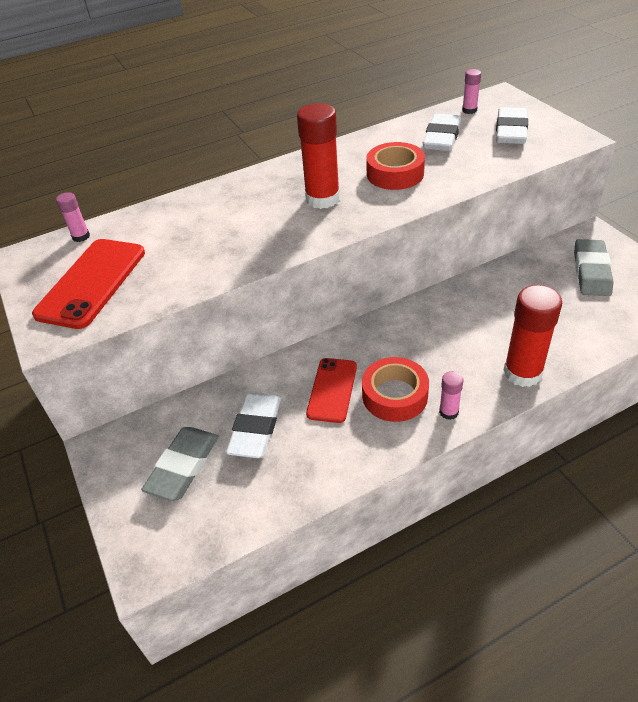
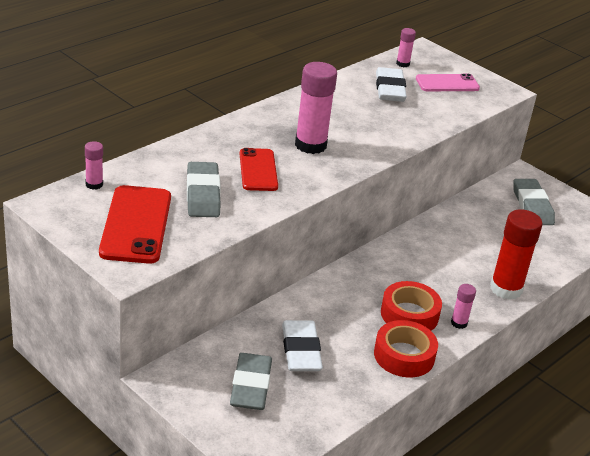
camera: 25 degrees left, 10 degrees down
red glue stick [297,103,340,209] -> pink glue stick [295,62,337,154]
red phone [306,358,357,423] -> red phone moved to [240,148,278,191]
red tape [366,142,425,190] -> red tape moved to [374,320,438,378]
white eraser [496,107,528,144] -> pink phone [416,74,480,91]
none -> grey eraser [187,162,221,217]

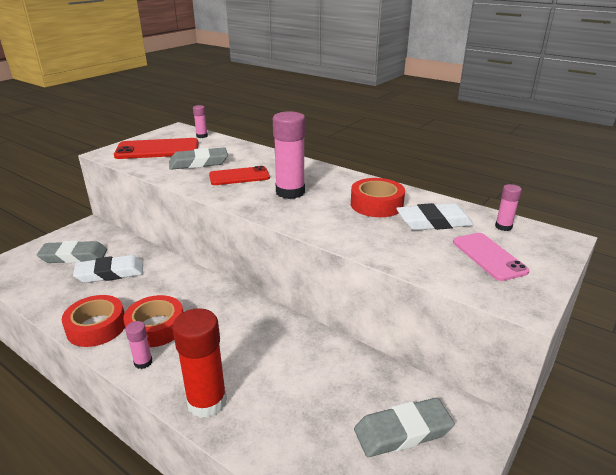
camera: 85 degrees right, 5 degrees down
none -> red tape [351,178,405,217]

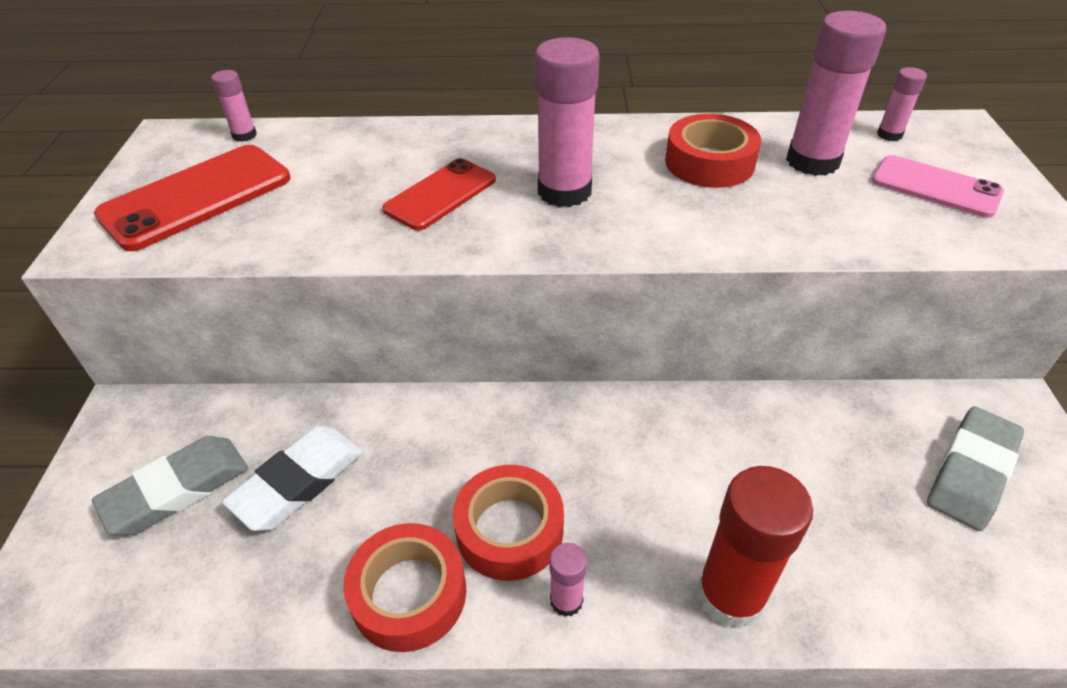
camera: 35 degrees left, 15 degrees up
grey eraser [169,148,228,170] -> none
white eraser [396,203,474,230] -> pink glue stick [786,11,886,176]

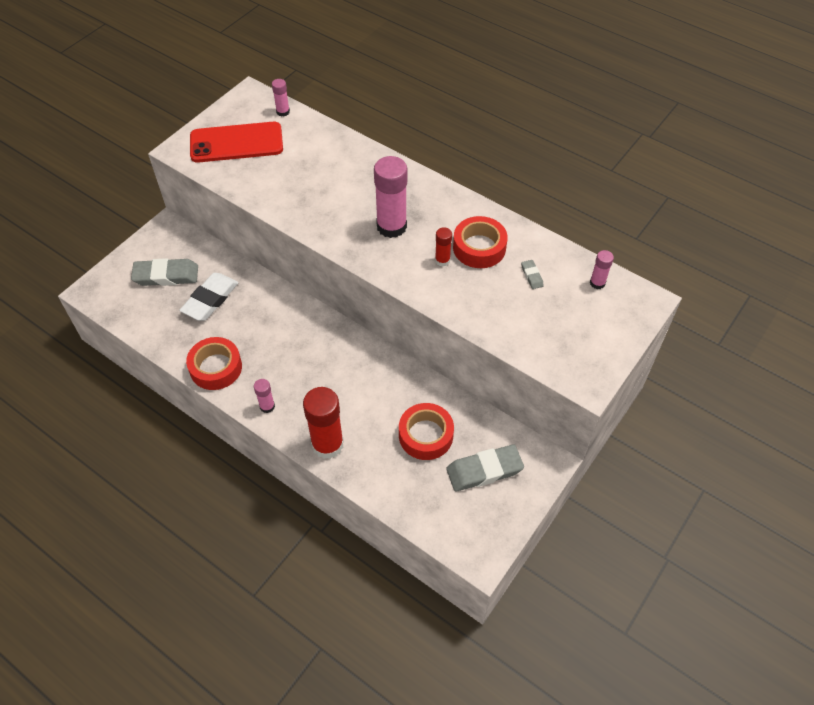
camera: 35 degrees right, 10 degrees up
white eraser [222,426,363,531] -> white eraser turned 45 degrees counterclockwise [179,273,238,321]
red phone [382,158,496,230] -> none
red tape [453,465,564,581] -> red tape moved to [399,403,454,460]
pink glue stick [786,11,886,176] -> grey eraser [521,260,544,289]
pink phone [872,155,1004,218] -> none
none -> red glue stick [435,227,452,266]

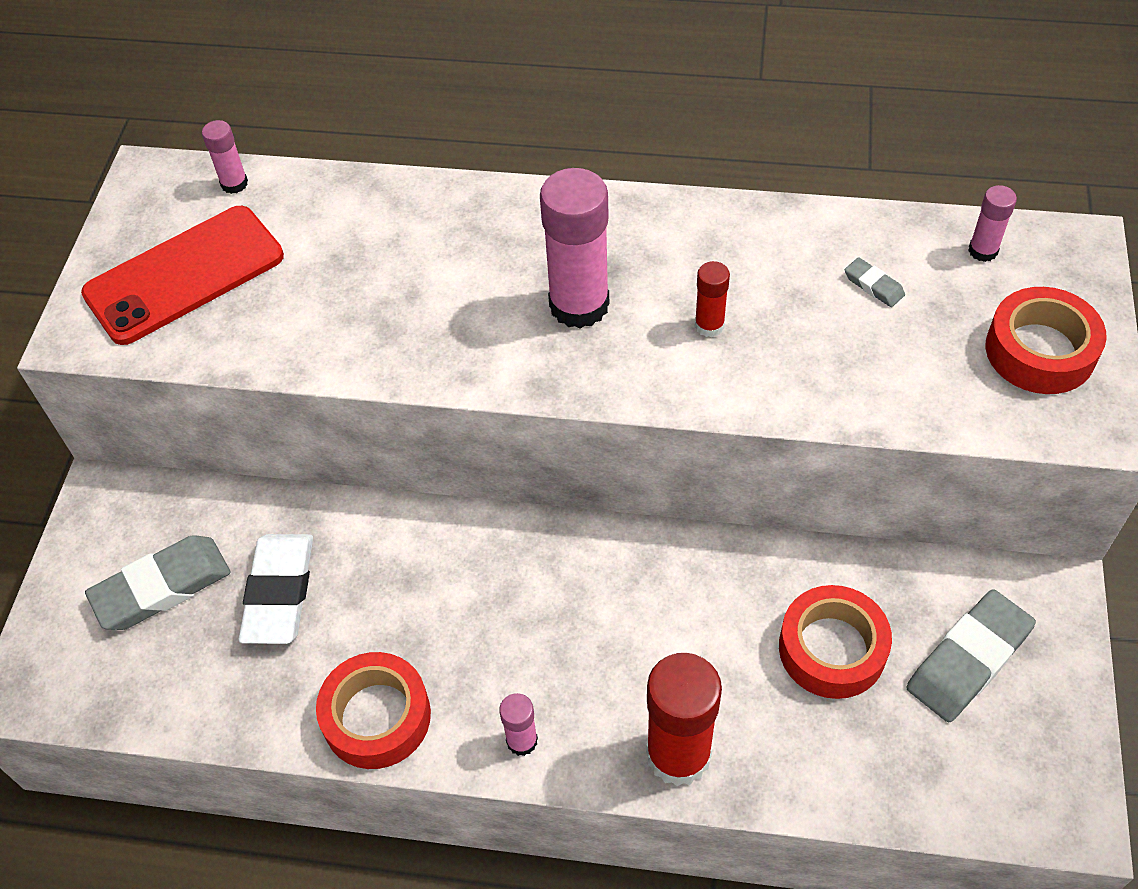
camera: 25 degrees left, 0 degrees up
red tape [453,216,508,268] -> red tape moved to [986,287,1107,394]

